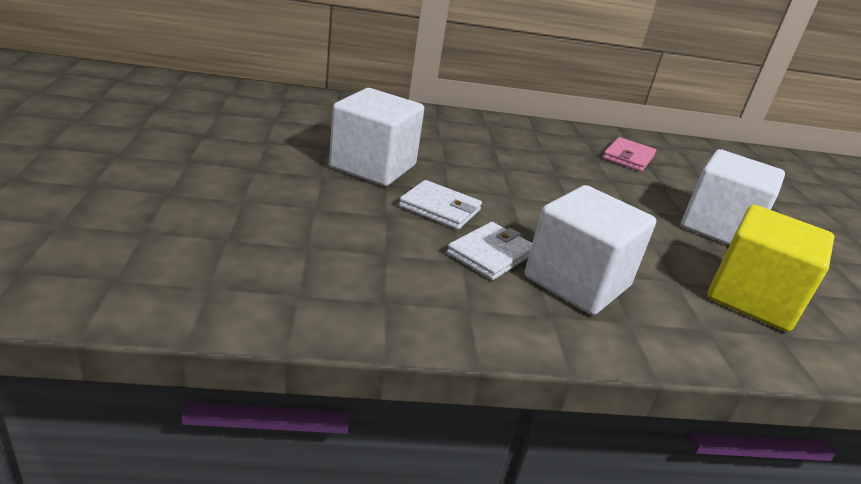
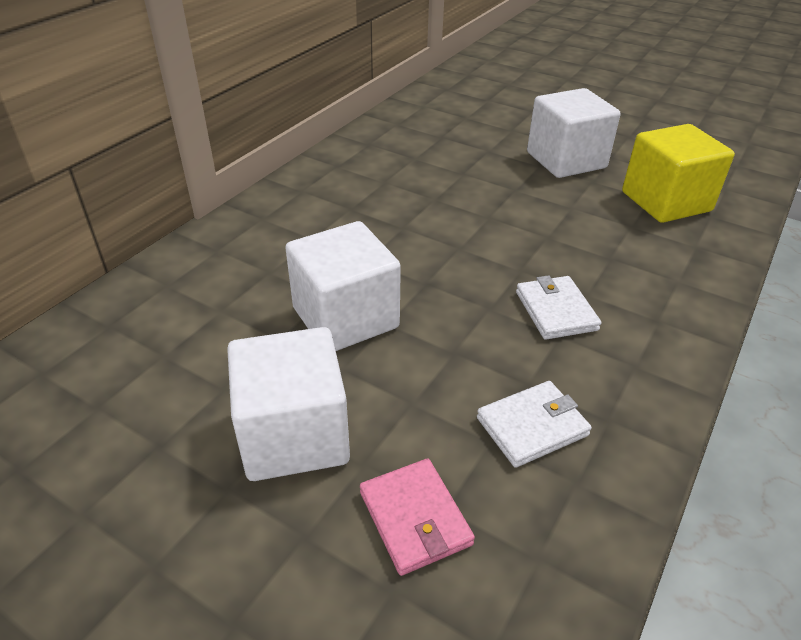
camera: 50 degrees left, 10 degrees up
white wallet [399,180,482,230] -> white wallet moved to [477,381,592,468]
white cube [525,185,656,315] -> white cube moved to [227,327,350,481]
pink wallet [603,137,656,172] -> pink wallet moved to [360,458,475,576]

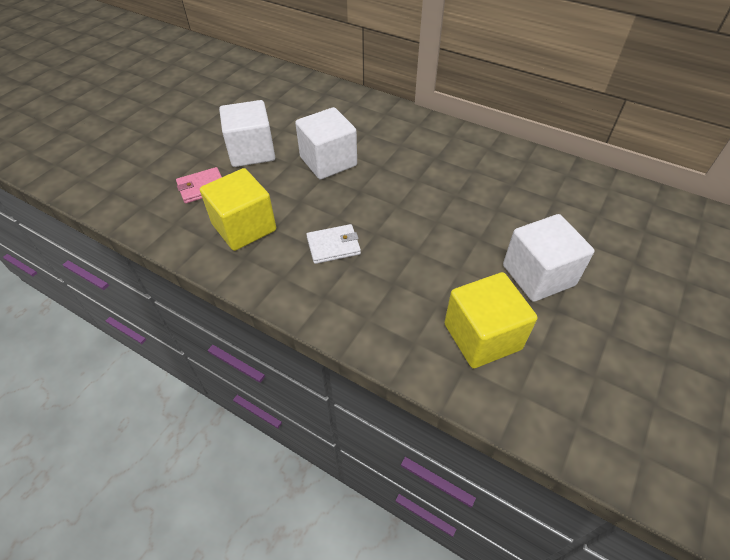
camera: 90 degrees right, 10 degrees up
white wallet [477,381,592,468] -> yellow cube [200,168,276,251]

